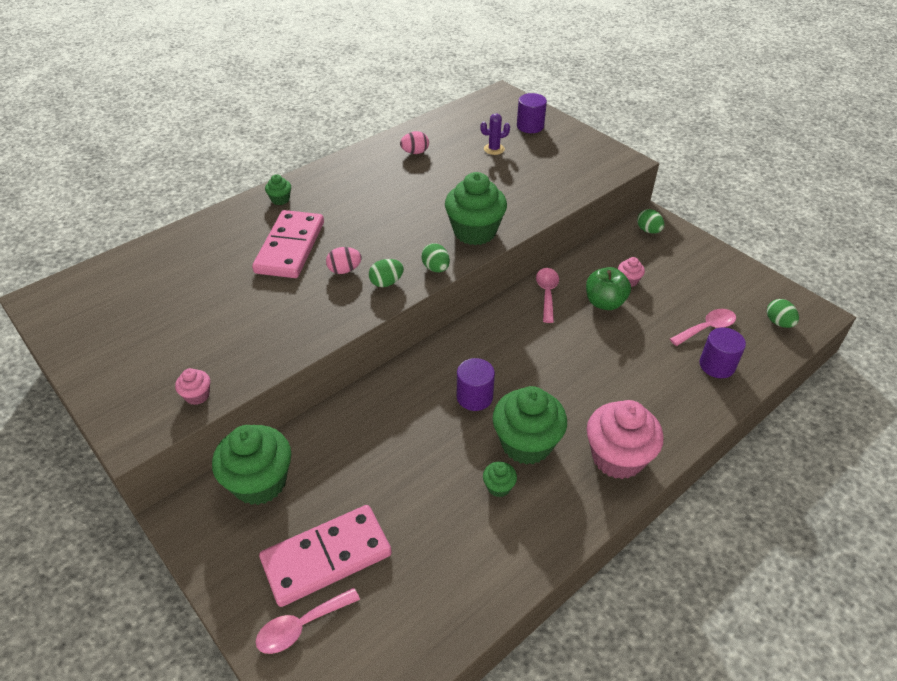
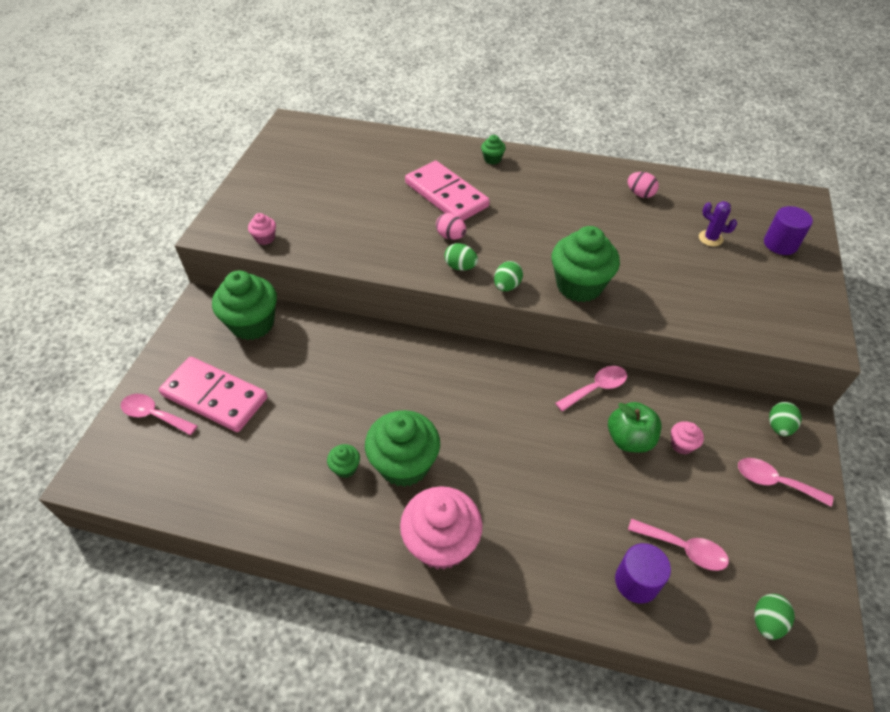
camera: 55 degrees right, 5 degrees up
pink domino [252,210,324,278] -> pink domino turned 75 degrees clockwise [405,161,490,221]
purple cylinder [457,358,495,411] -> none
none -> pink spoon [738,458,833,507]

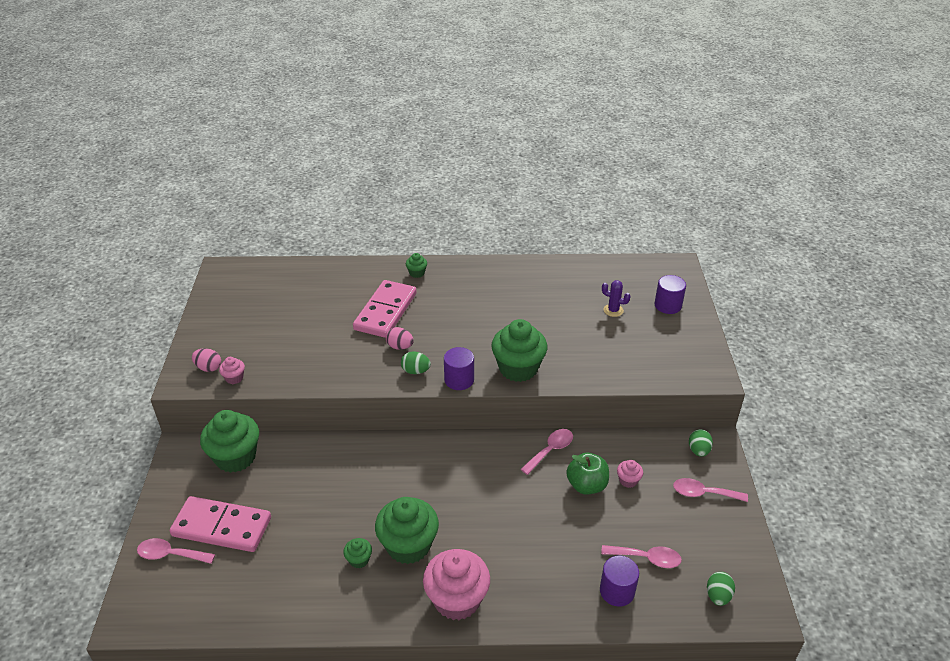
camera: 15 degrees left, 10 degrees down
pink domino [405,161,490,221] -> pink domino turned 75 degrees clockwise [353,280,416,338]
green egg [494,261,523,291] -> purple cylinder [444,347,474,390]
pink egg [628,172,659,198] -> pink egg moved to [192,348,221,372]

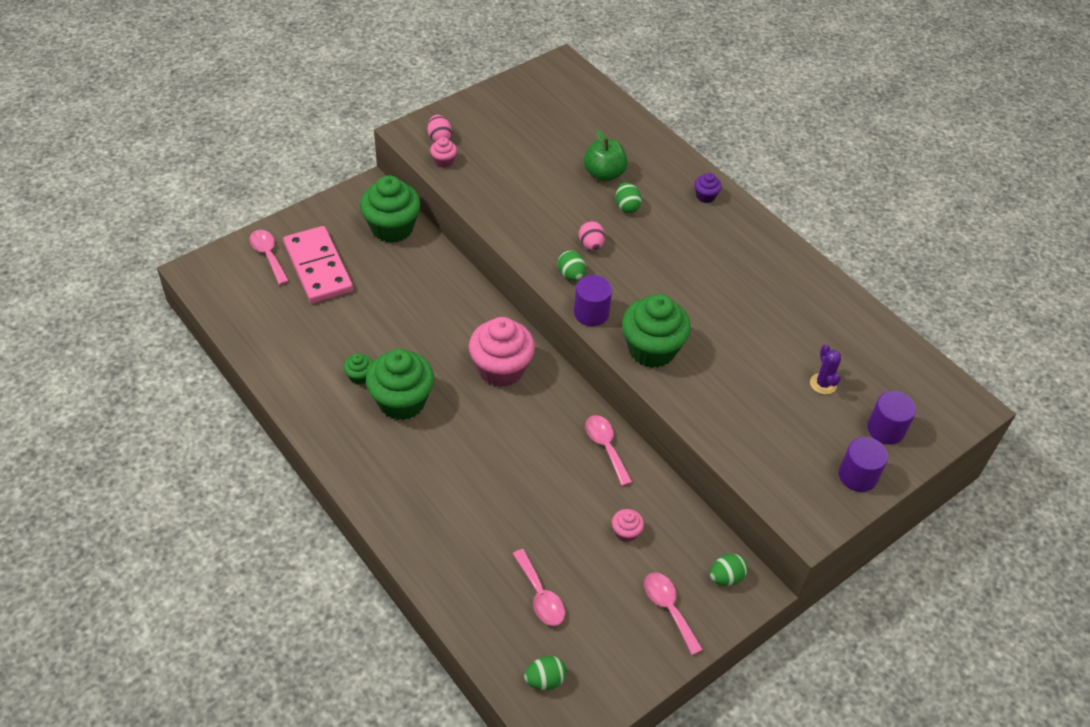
camera: 50 degrees right, 10 degrees up
pink domino [353,280,416,338] -> green egg [616,182,642,213]
green cupcake [406,253,427,278] -> purple cupcake [694,173,722,203]
pink cupcake [423,549,490,620] -> pink cupcake moved to [469,317,535,387]
pink spoon [521,429,573,475] -> pink spoon turned 120 degrees counterclockwise [585,415,632,486]
green apple [566,453,609,495] -> green apple moved to [584,130,628,182]
purple cylinder [600,556,639,606] -> purple cylinder moved to [839,437,888,492]

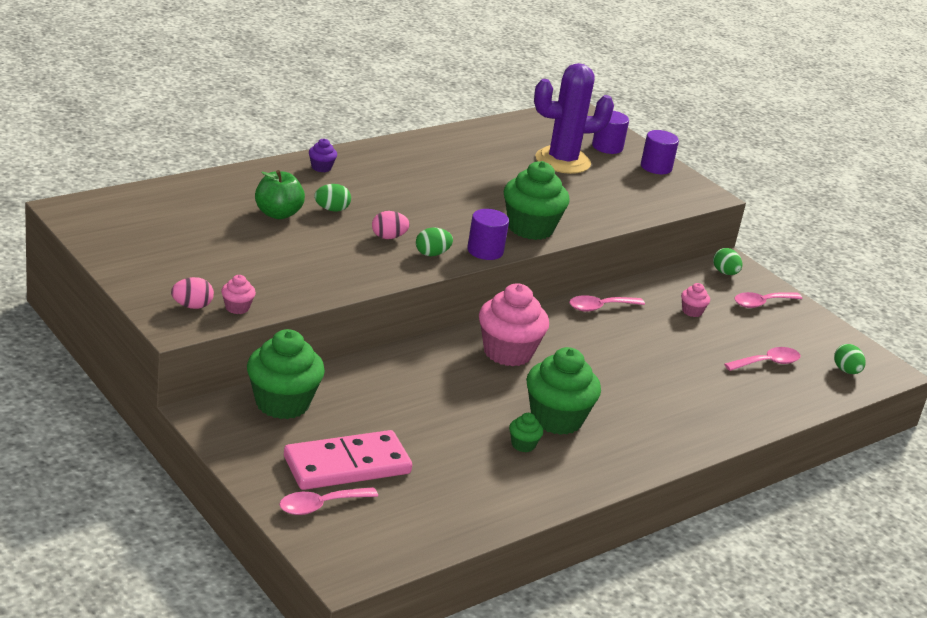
camera: 90 degrees left, 20 degrees down
purple cactus [810,344,841,395] -> purple cactus [534,63,614,174], size x2.36

